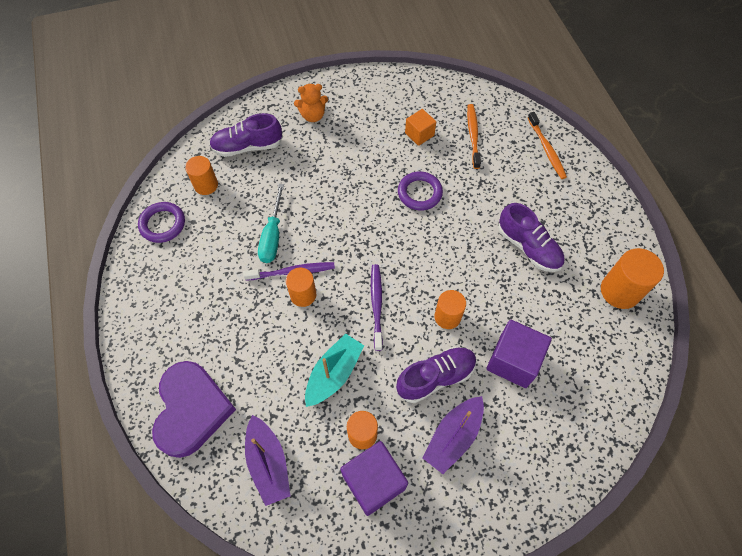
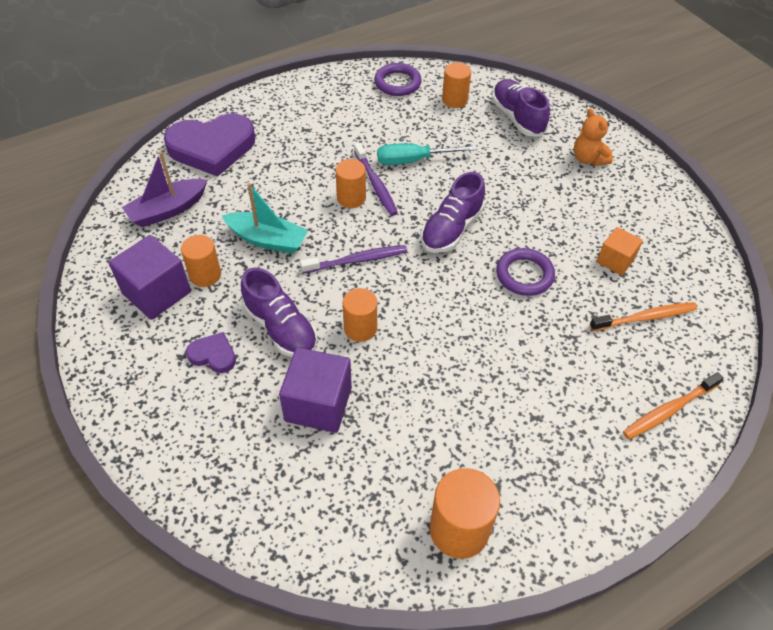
camera: 75 degrees right, 10 degrees down
purple boat [423,396,484,474] -> purple heart [186,332,236,373]
purple shoe [498,203,564,272] -> purple shoe moved to [421,172,485,253]

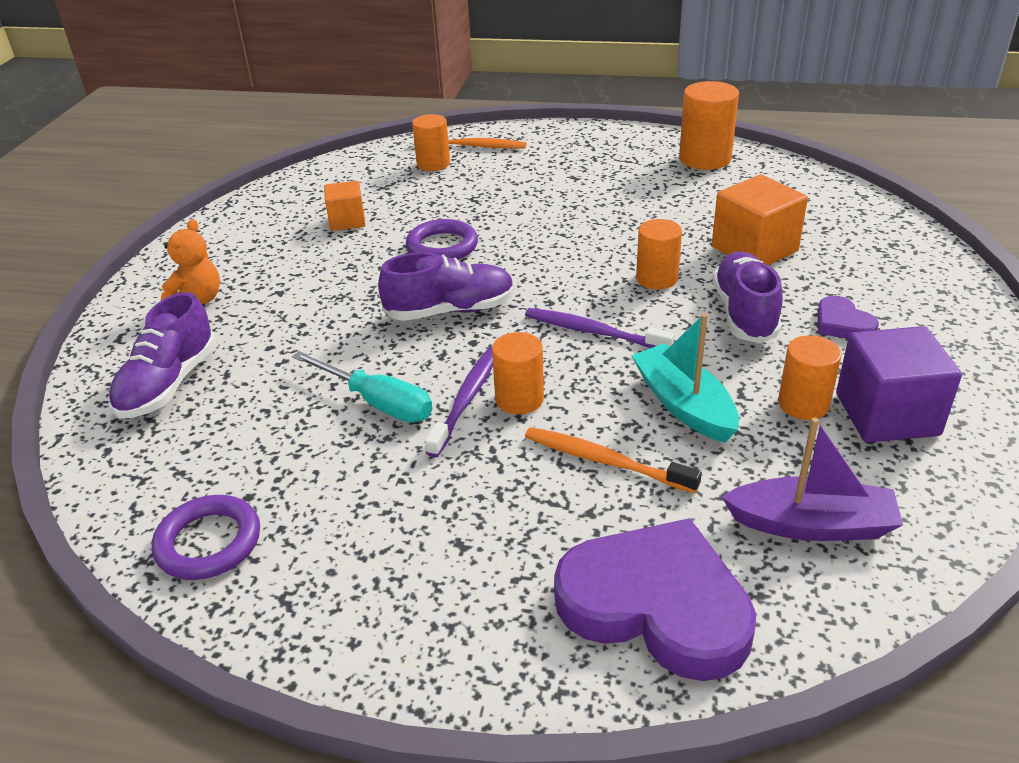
camera: 135 degrees left, 15 degrees down
purple cube [279,347,352,433] -> orange cube [712,175,808,265]
orange cylinder [442,62,471,108] -> orange cylinder moved to [412,114,450,171]
orange toothbrush [590,302,697,331] -> orange toothbrush moved to [525,427,702,493]

